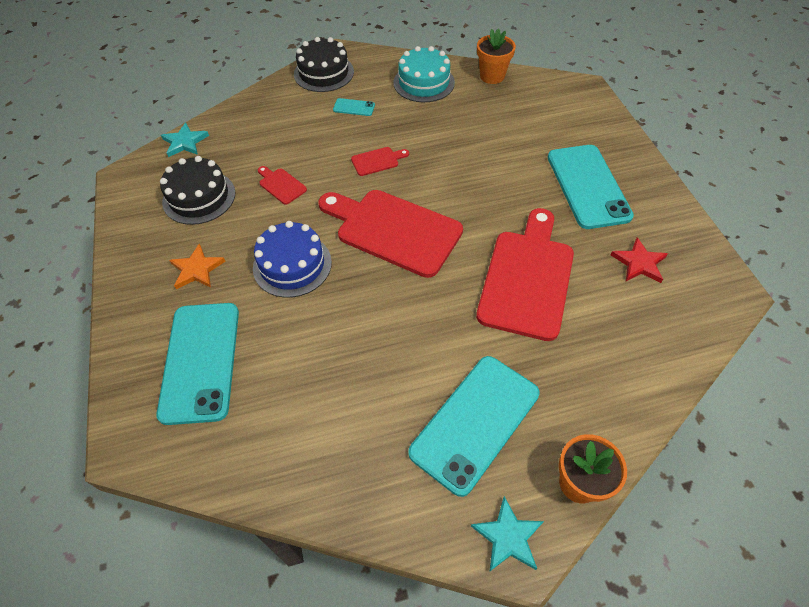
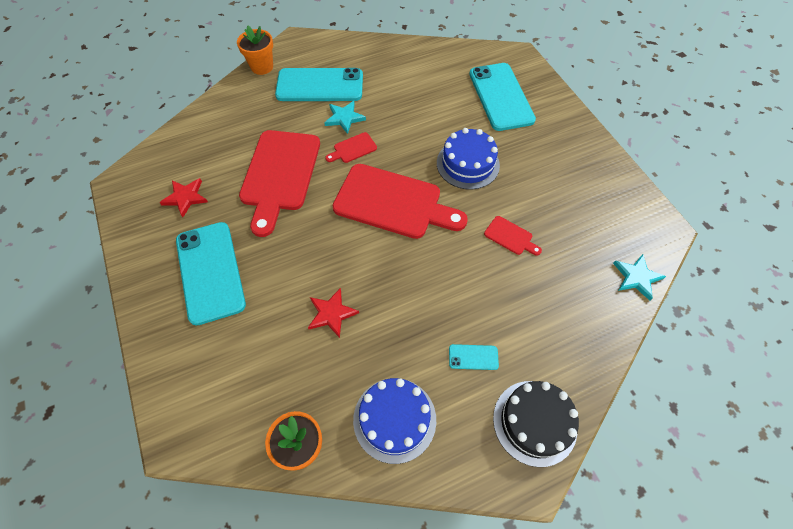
camera: 170 degrees right, 5 degrees up
black cake [160,156,235,225] -> none
orange star [169,243,226,289] -> none
red cutting board [351,147,409,176] -> red cutting board moved to [325,132,377,163]
turquoise cake [393,46,455,102] -> blue cake [353,378,436,464]
turquoise phone [408,356,540,497] -> turquoise phone turned 60 degrees clockwise [275,68,363,101]
turquoise star [471,496,544,572] -> turquoise star moved to [324,101,366,134]
none -> red star [308,288,359,338]

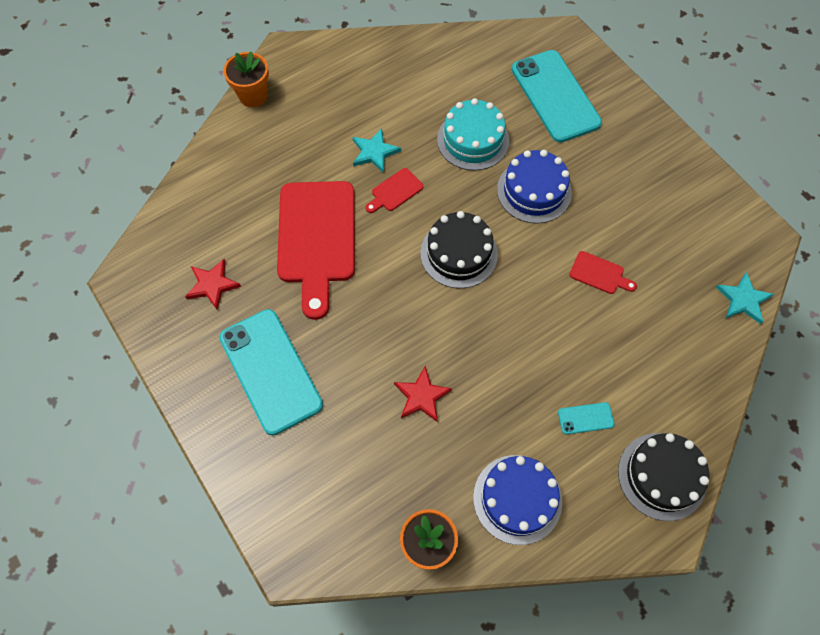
camera: 10 degrees left, 5 degrees up
turquoise phone [275,68,363,101] -> none
red cutting board [333,164,468,239] -> black cake [420,211,498,288]
none -> turquoise cake [437,98,509,171]

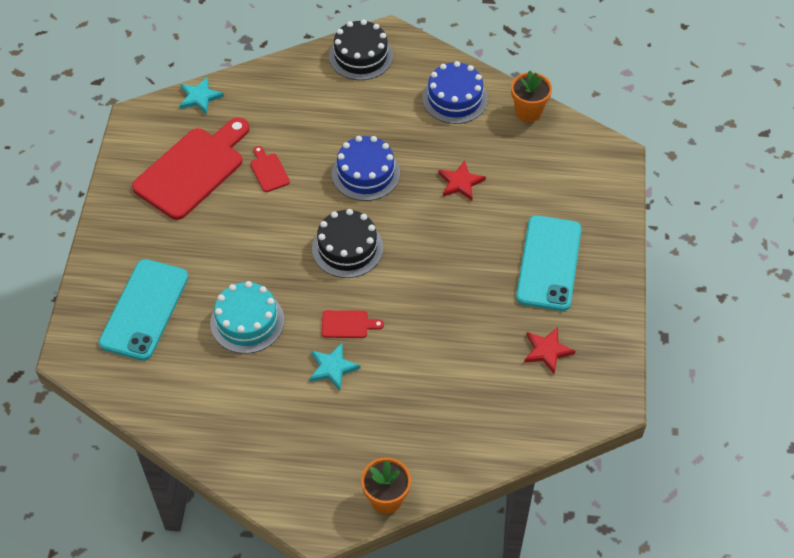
camera: 140 degrees left, 10 degrees down
red cutting board [277,181,355,320] -> red cutting board moved to [132,118,250,220]
blue cake [497,150,572,224] -> blue cake moved to [332,136,400,201]
turquoise phone [558,402,615,435] -> none

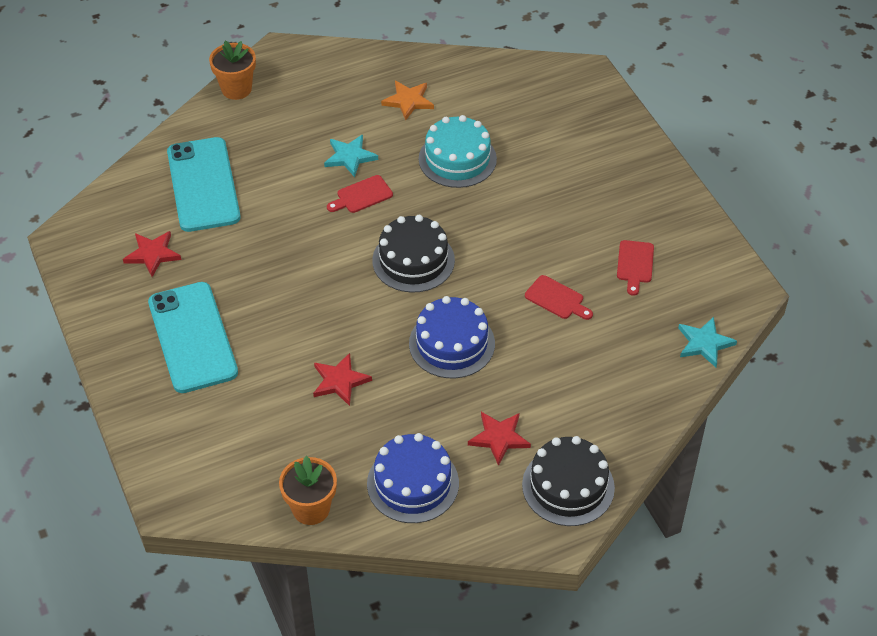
camera: 150 degrees right, 5 degrees down
turquoise phone [99,259,188,361] -> turquoise phone moved to [167,137,241,232]
red cutting board [132,118,250,220] -> red cutting board [617,240,654,296], size x0.42
none -> orange star [381,81,434,121]
none -> red star [468,412,531,466]

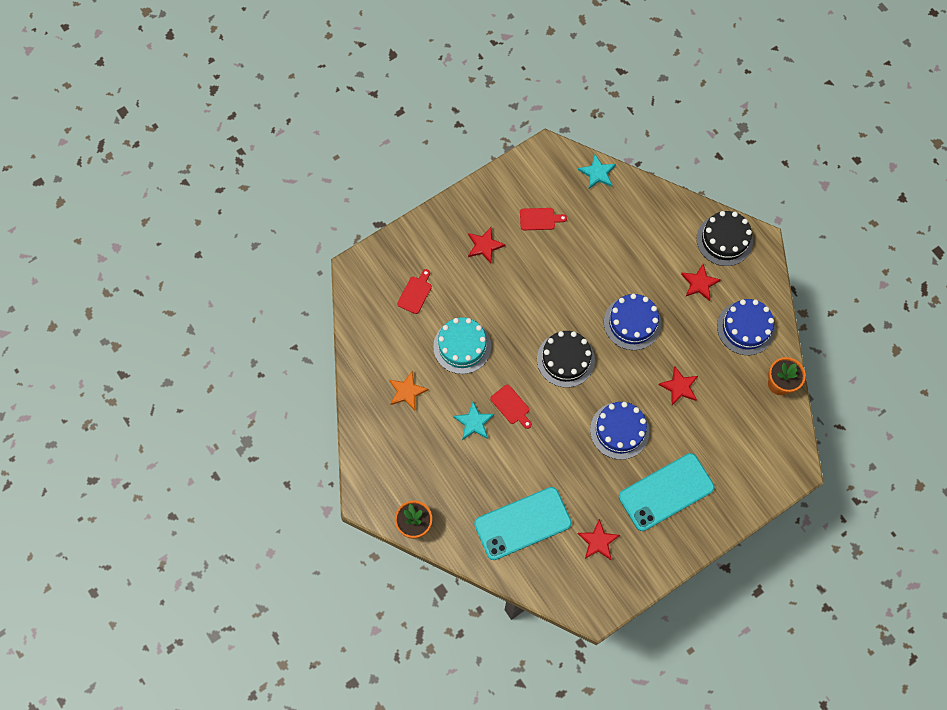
camera: 100 degrees left, 20 degrees up
red cutting board [525,275,593,320] -> red cutting board moved to [397,269,432,314]
none -> red star [468,227,506,263]
none -> blue cake [590,402,650,460]

